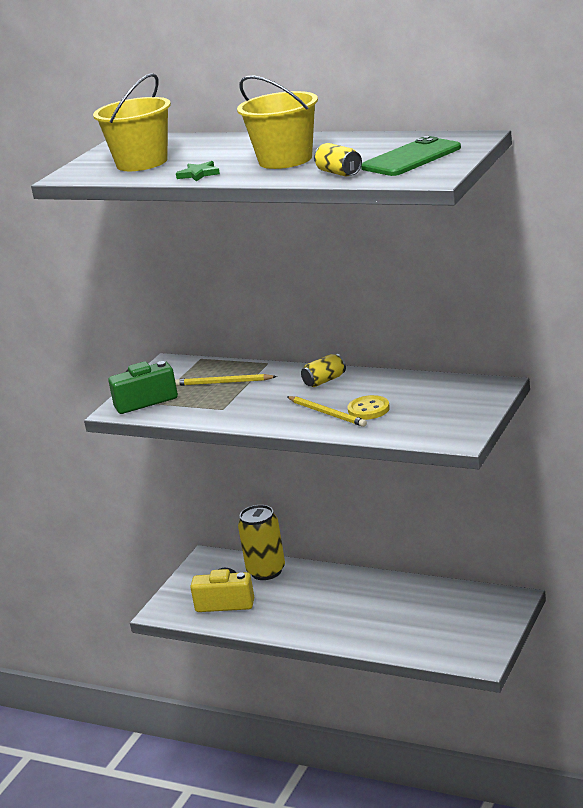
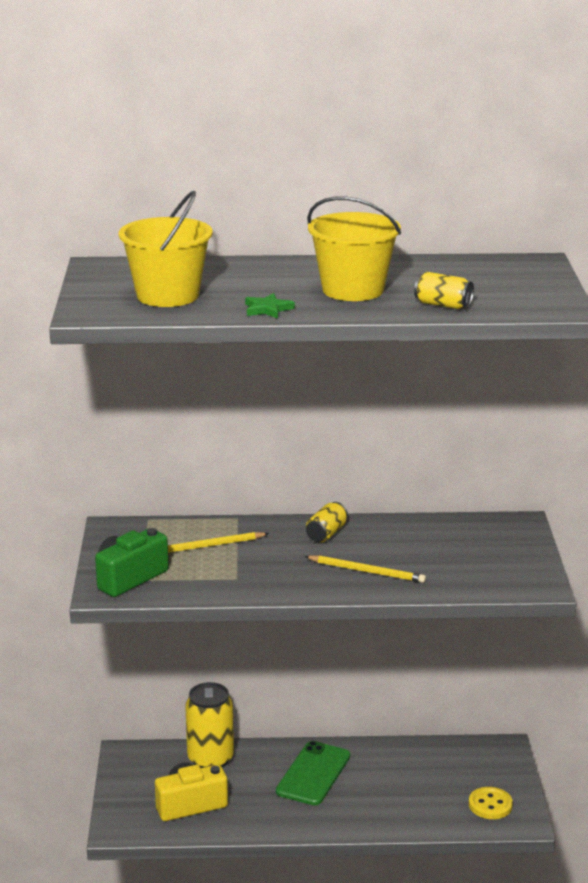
camera: 30 degrees left, 0 degrees up
yellow button [348,395,390,420] -> yellow button moved to [469,787,513,819]
green phone [361,136,461,176] -> green phone moved to [276,741,350,805]

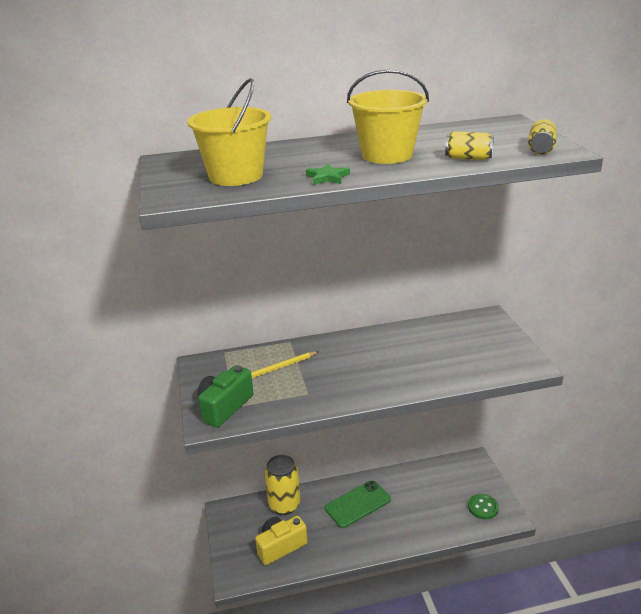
camera: 10 degrees left, 5 degrees up
green phone [276,741,350,805] -> green phone turned 45 degrees clockwise [325,480,391,528]
yellow pencil [304,555,426,583] -> none
yellow can [306,502,348,542] -> yellow can moved to [528,119,557,154]
yellow button [469,787,513,819] -> green button [468,494,499,520]

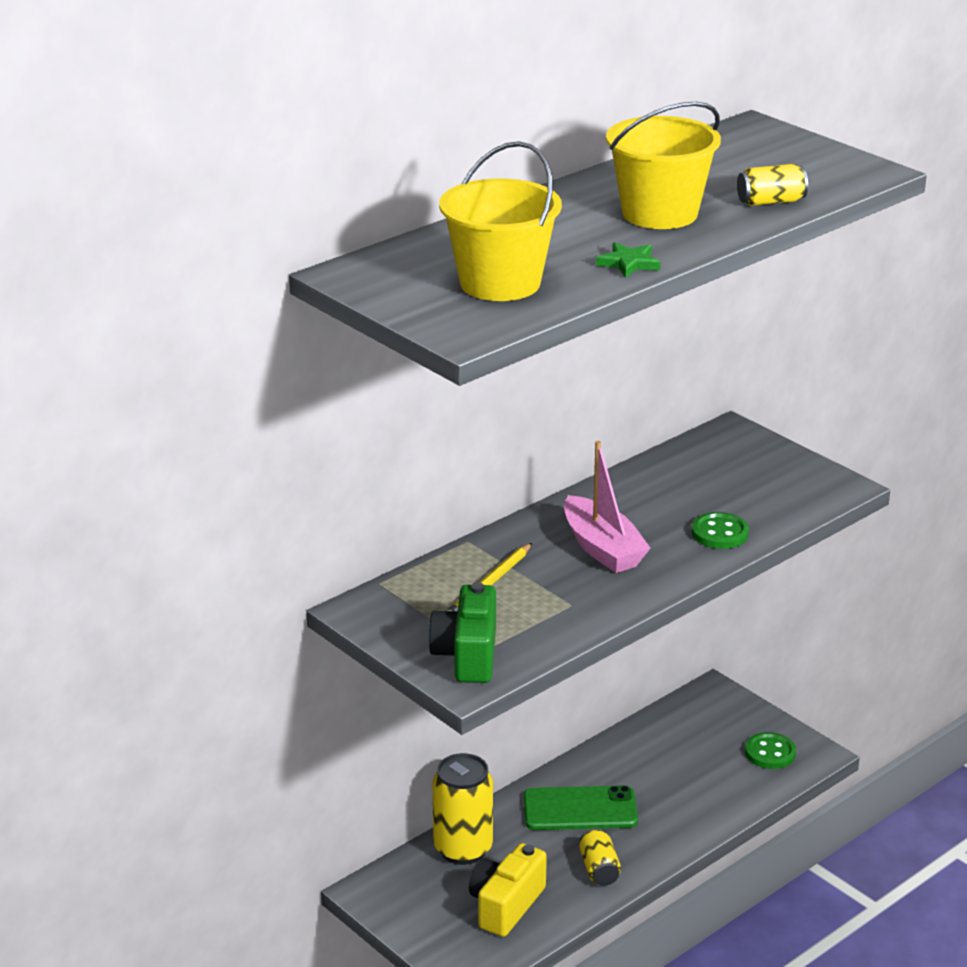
camera: 30 degrees left, 0 degrees up
green phone [325,480,391,528] -> green phone turned 60 degrees clockwise [523,785,638,830]
yellow can [528,119,557,154] -> yellow can moved to [579,828,621,886]
none -> pink boat [564,441,650,573]
none -> green button [692,512,749,549]

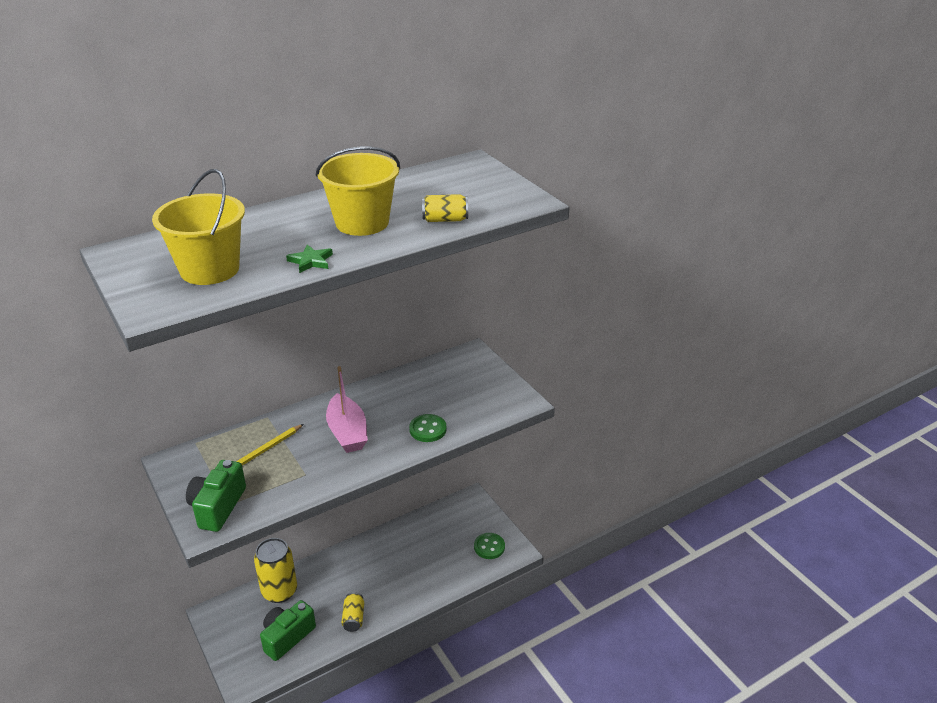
camera: 10 degrees right, 5 degrees up
yellow camera [469,843,547,937] -> green camera [260,600,316,661]
green phone [523,785,638,830] -> none

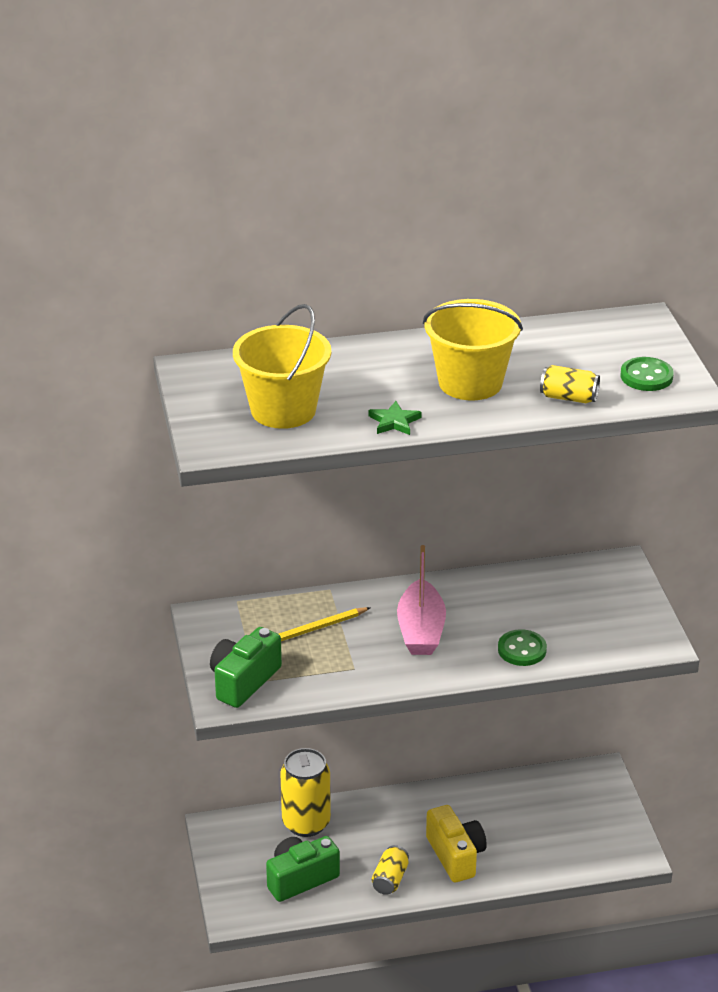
camera: 20 degrees right, 0 degrees up
green button [474,533,505,559] -> green button moved to [621,357,674,391]
none -> yellow camera [426,805,487,883]

